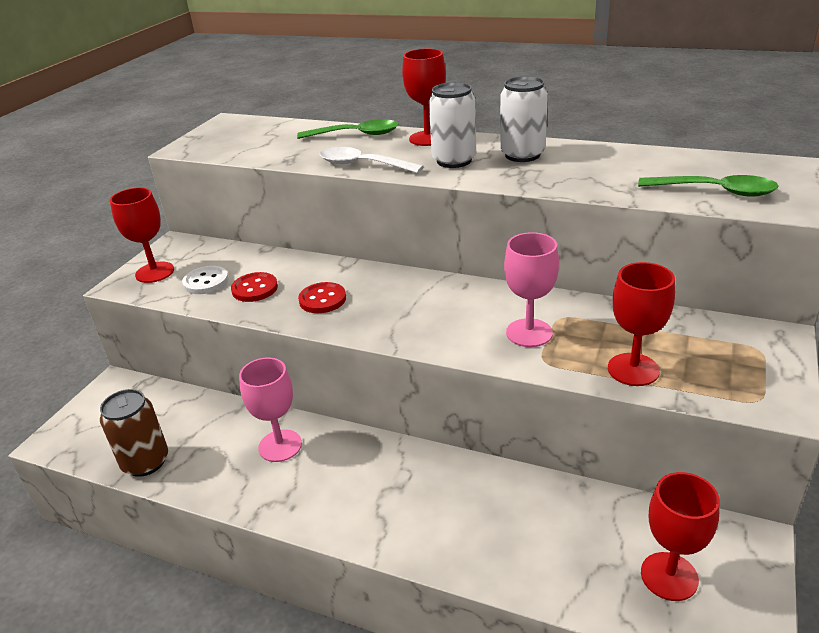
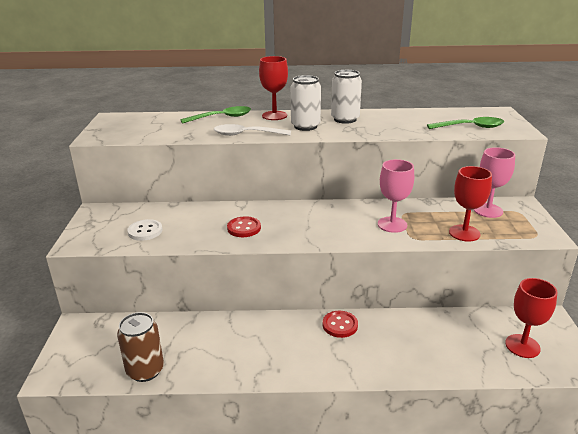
camera: 25 degrees left, 5 degrees down
red goblet [110,188,174,283] -> none
red button [231,272,278,302] -> red button moved to [323,311,358,338]
pink goblet [239,357,302,462] -> pink goblet moved to [474,147,515,218]

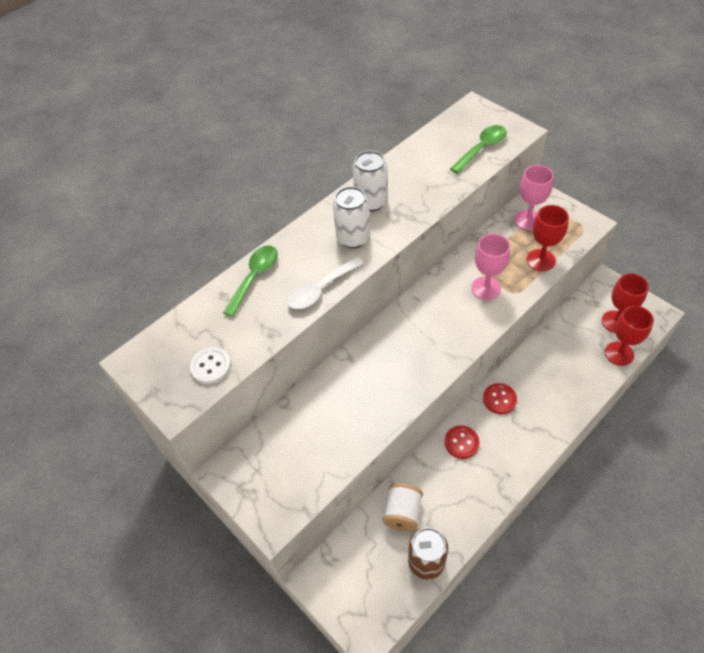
camera: 40 degrees left, 25 degrees up
white button [127,219,163,241] -> white button moved to [190,347,231,384]
red button [227,216,261,237] -> red button moved to [445,425,480,459]
red goblet [259,56,288,120] -> red goblet moved to [605,306,654,366]
none -> white spool [383,483,423,531]

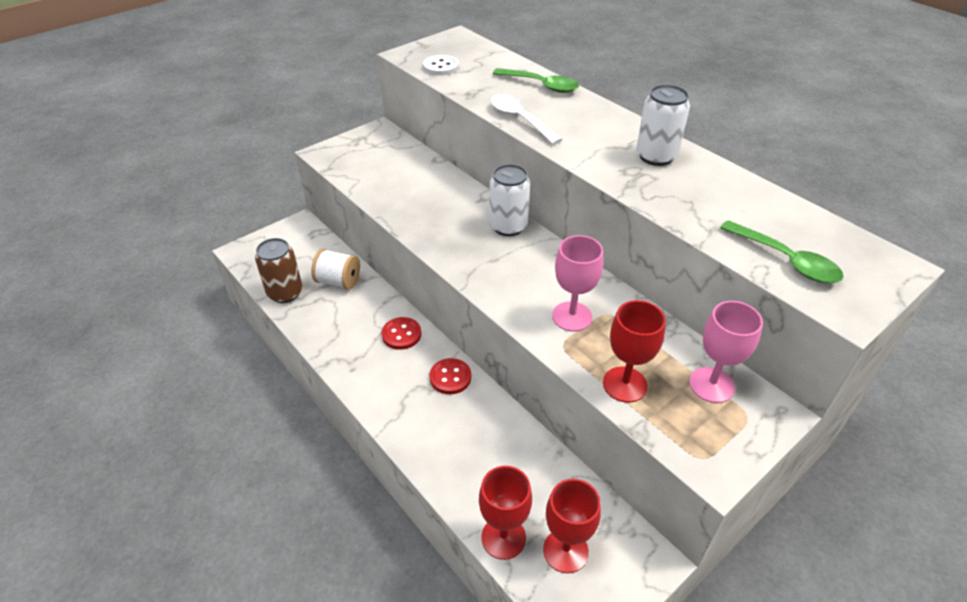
camera: 90 degrees right, 10 degrees down
white can [333,186,370,248] -> white can moved to [489,164,530,236]

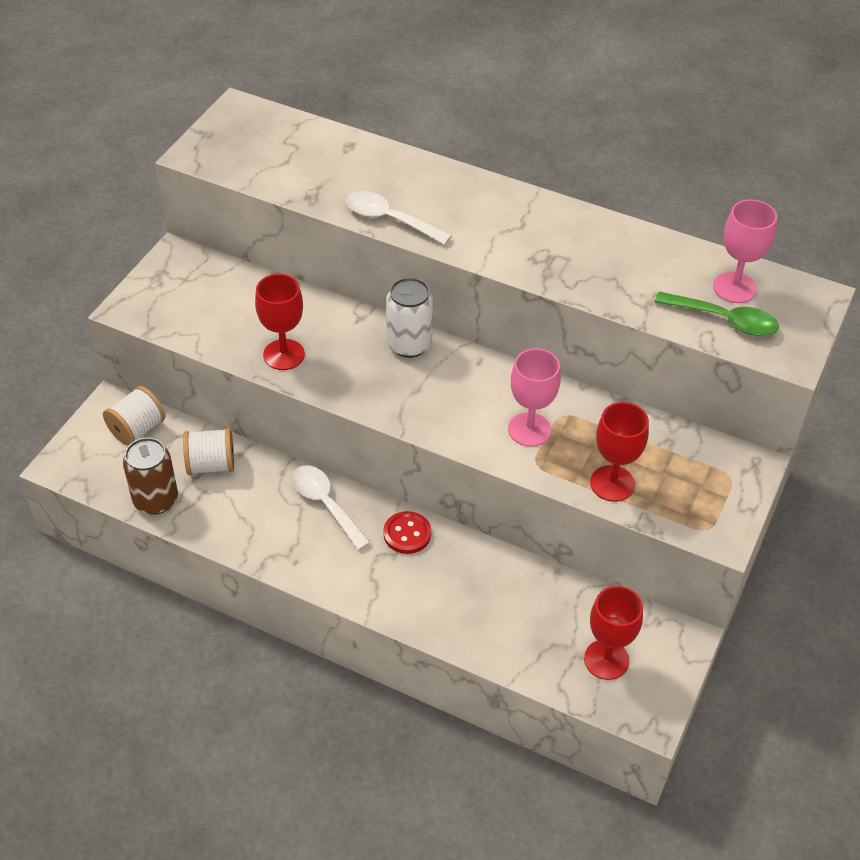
camera: 25 degrees left, 5 degrees up
red button [381,317,421,350] -> white spoon [292,465,371,550]
white button [423,55,459,76] -> none
red goblet [479,466,532,560] -> red goblet moved to [255,274,305,370]
green spoon [493,68,579,93] -> none
white can [636,84,690,166] -> none
pink goblet [689,301,763,403] -> pink goblet moved to [713,199,777,303]
none -> white spool [103,386,165,446]

